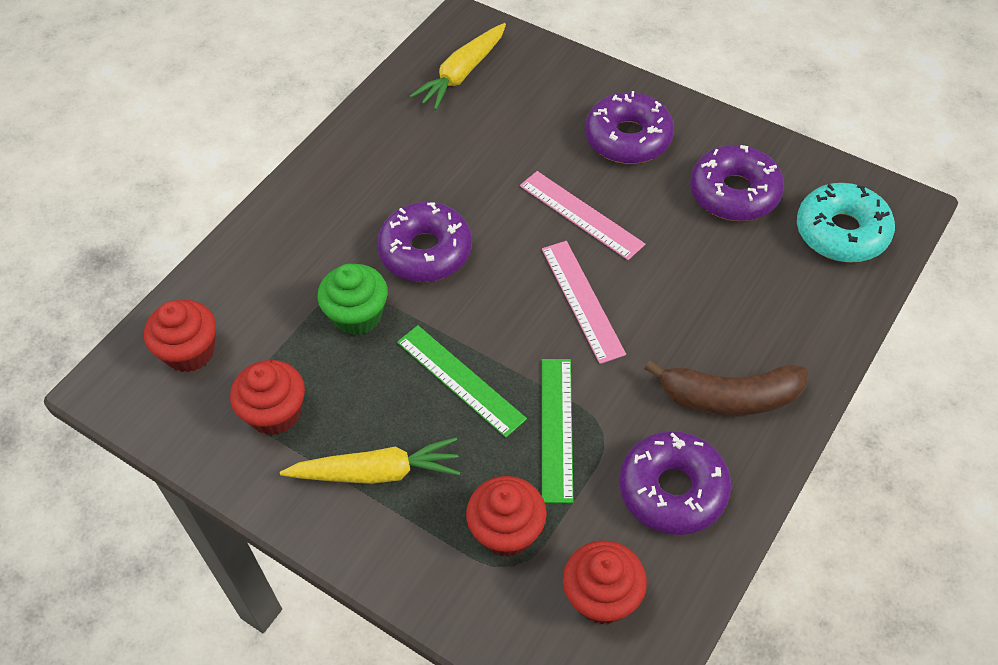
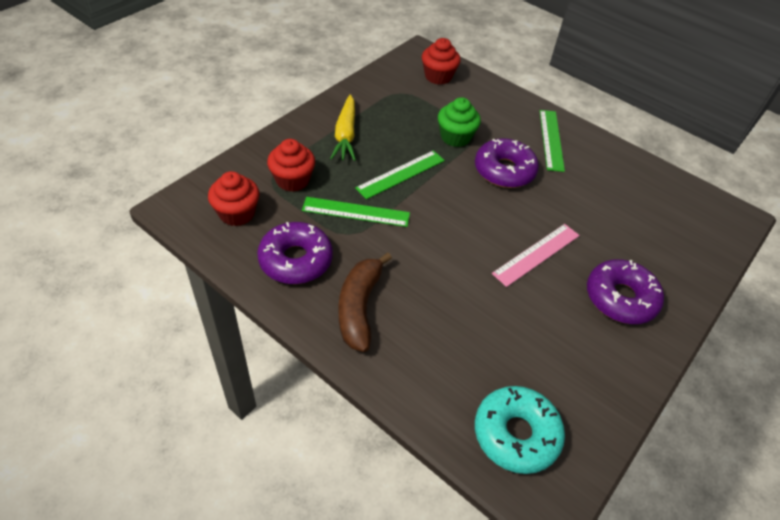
camera: 90 degrees right, 5 degrees down
red cupcake [230,360,305,435] -> none
yellow carrot [410,23,506,110] -> none
pink ruler [542,241,626,364] -> none
purple donut [690,145,784,221] -> none
none -> green ruler [540,110,565,172]

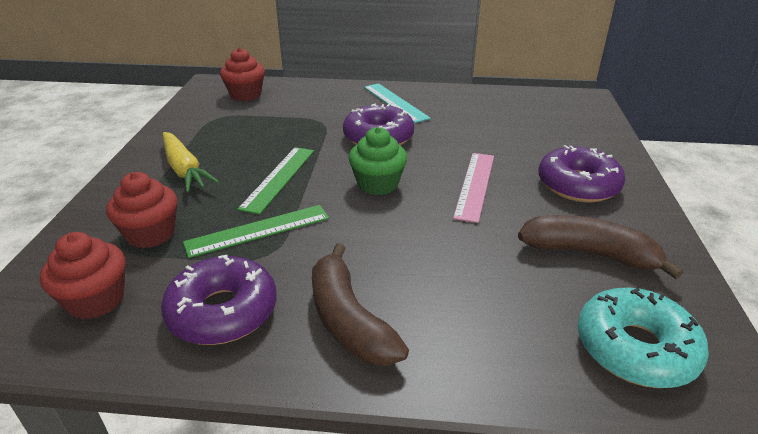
camera: 30 degrees left, 15 degrees down
green cupcake [438,97,481,147] -> green cupcake moved to [349,127,407,195]
green ruler [540,110,565,172] -> turquoise ruler [364,83,431,123]
none -> brown banana [518,215,683,279]

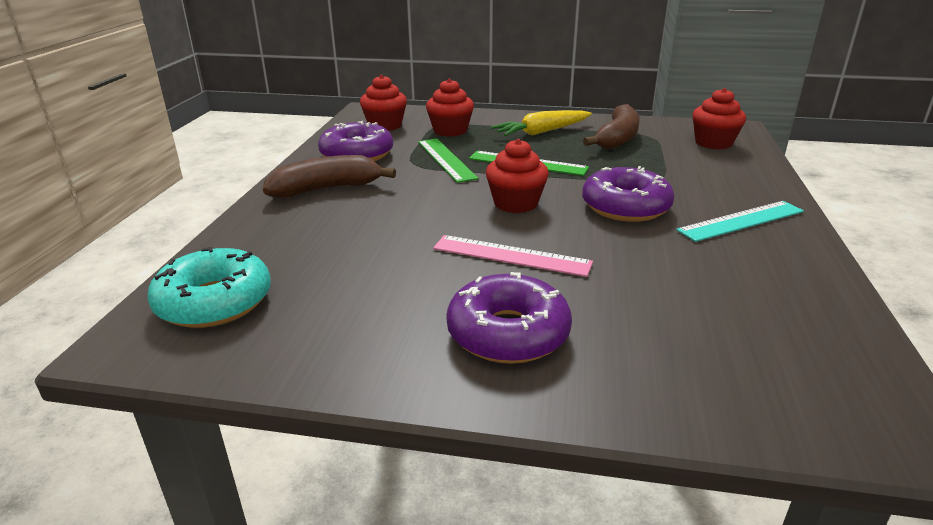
camera: 95 degrees right, 5 degrees down
green cupcake [349,127,407,195] -> red cupcake [486,139,549,213]
brown banana [518,215,683,279] -> brown banana moved to [583,104,640,150]

